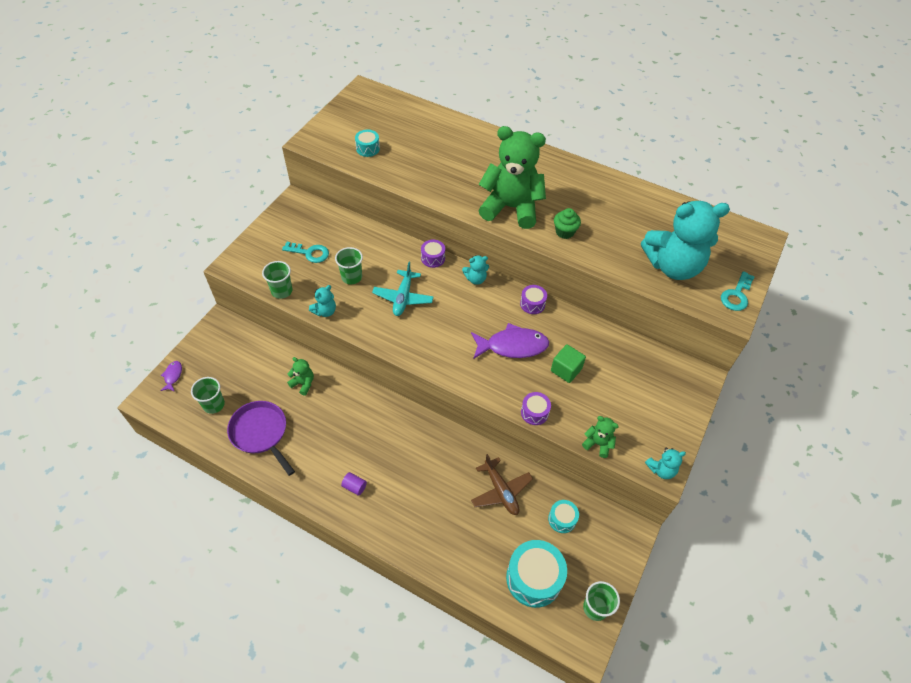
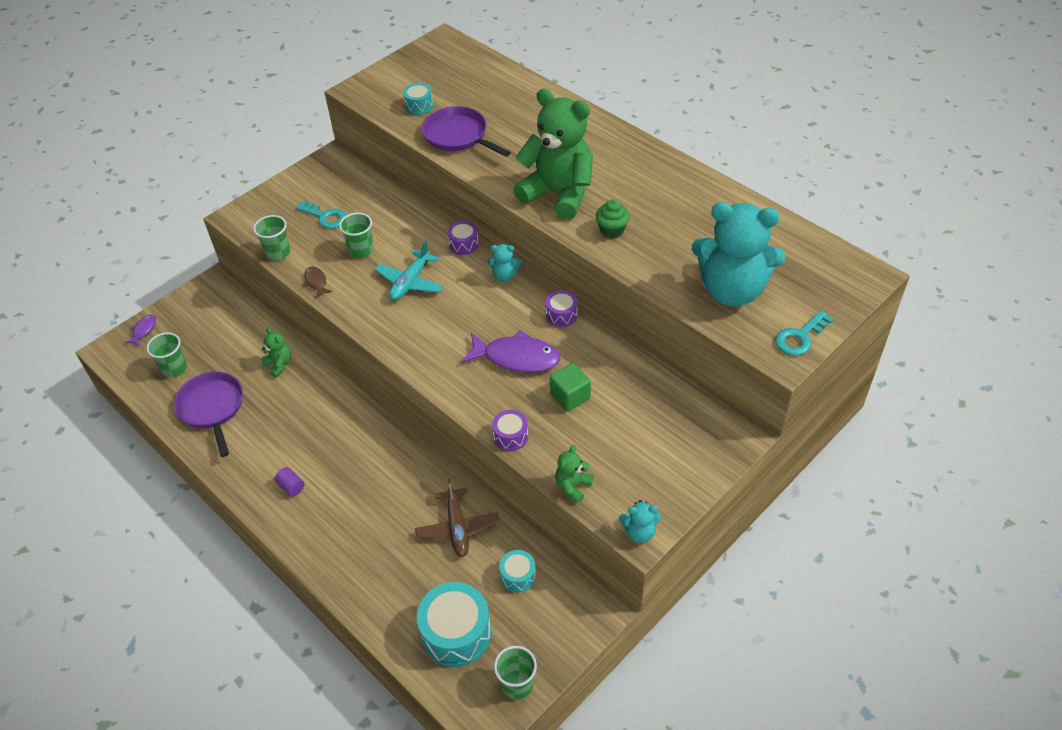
camera: 20 degrees right, 5 degrees down
turquoise teddy bear [309,285,336,317] -> brown fish [303,266,332,298]
green teddy bear [582,416,619,458] -> green teddy bear turned 105 degrees counterclockwise [555,445,593,504]
none -> purple pan [422,106,511,157]

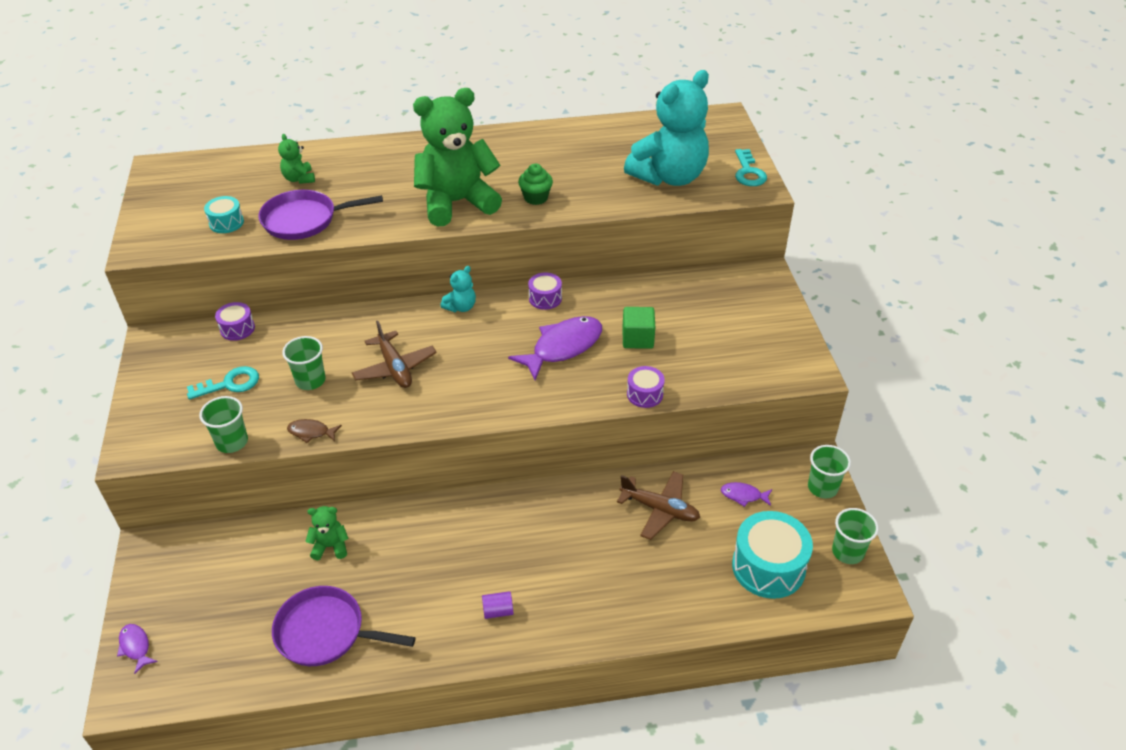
camera: 55 degrees left, 5 degrees down
green cup [147,332,187,377] -> green cup moved to [808,445,851,499]
turquoise plane [375,240,444,300] -> brown plane [352,321,437,388]
purple drum [447,221,479,255] -> purple drum moved to [215,302,255,341]
turquoise drum [499,550,536,593] -> purple fish [721,482,772,507]
green teddy bear [555,445,593,504] -> green teddy bear moved to [278,134,315,184]
turquoise teddy bear [619,500,661,543] -> none

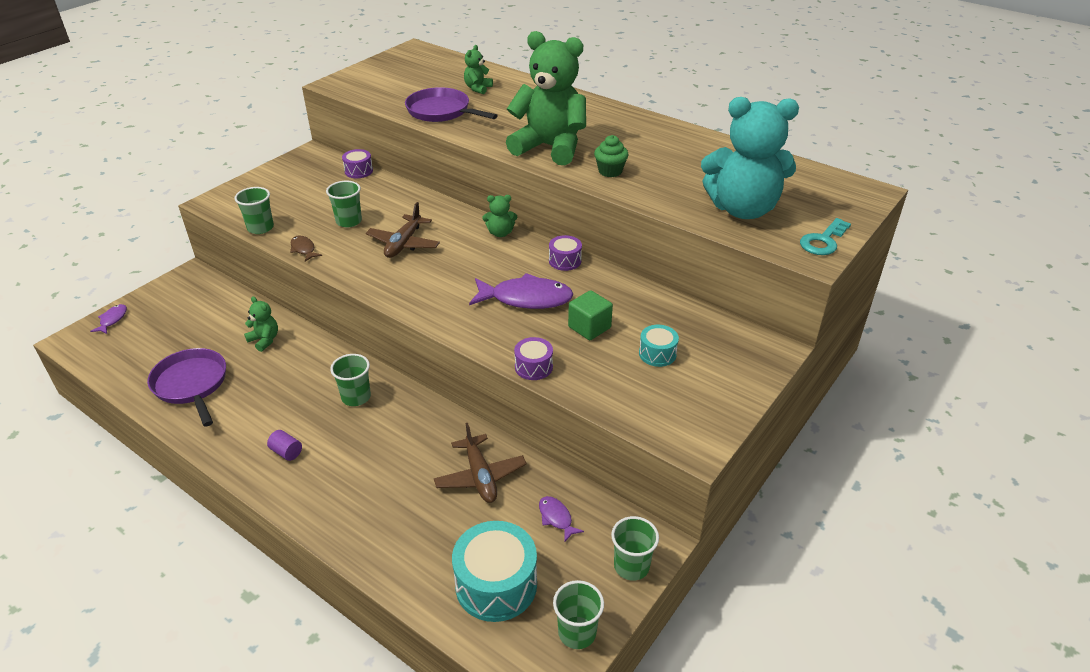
camera: 45 degrees right, 5 degrees down
turquoise key [187,366,259,400] -> none
turquoise drum [204,196,244,233] -> turquoise drum moved to [639,325,679,367]
turquoise teddy bear [440,266,476,312] -> green teddy bear [483,195,517,237]
none -> green cup [330,354,371,406]

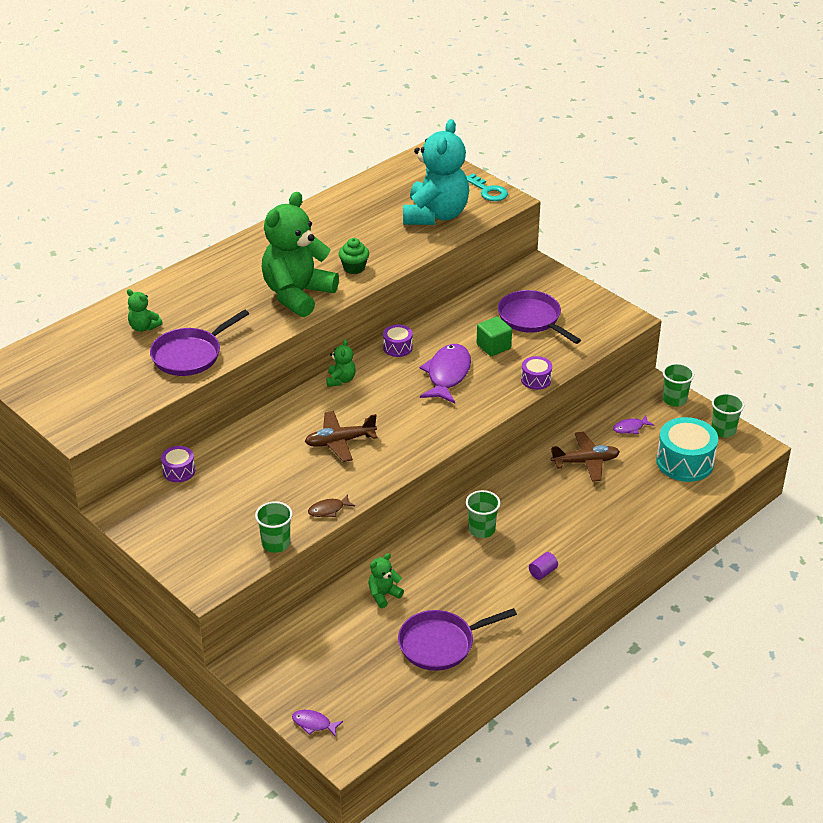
camera: 80 degrees left, 0 degrees up
green cup [326,181,362,228] -> none
brown plane [366,202,440,258] -> brown plane turned 135 degrees clockwise [305,411,378,462]
turquoise drum [639,325,679,367] -> purple pan [498,290,581,344]

